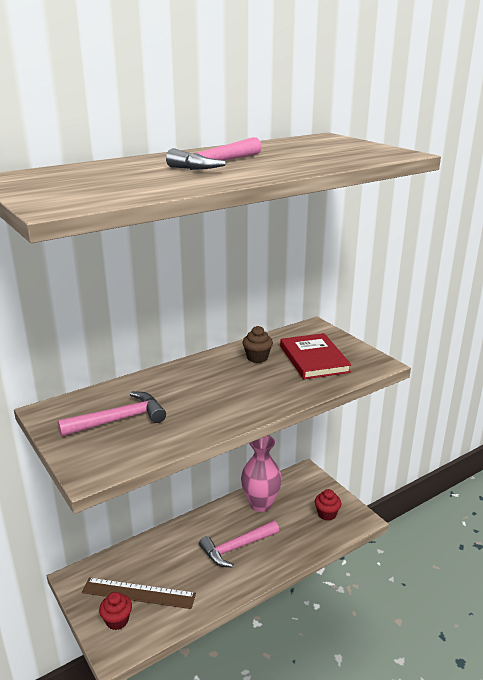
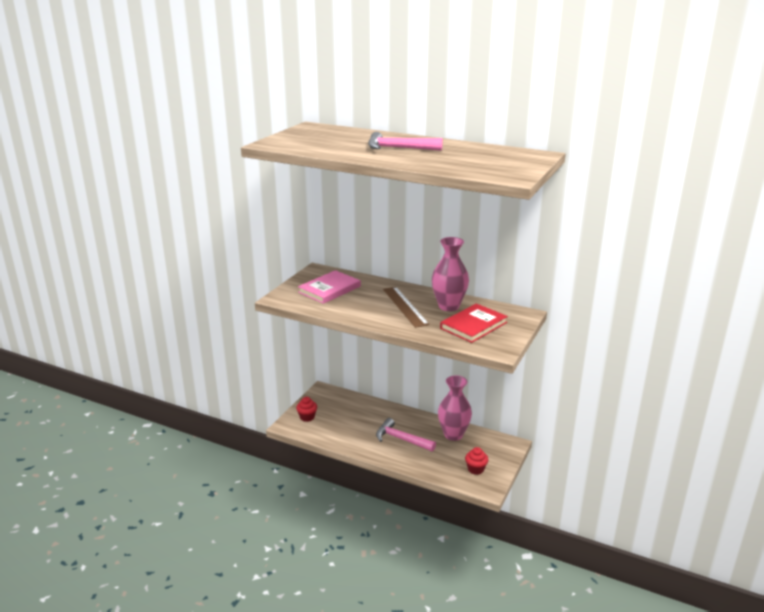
camera: 60 degrees right, 0 degrees up
pink hammer [58,392,166,437] -> pink book [298,270,361,304]
brown ruler [82,578,196,609] -> brown ruler moved to [383,287,429,328]
brown cupcake [242,326,273,363] -> pink vase [432,237,469,311]

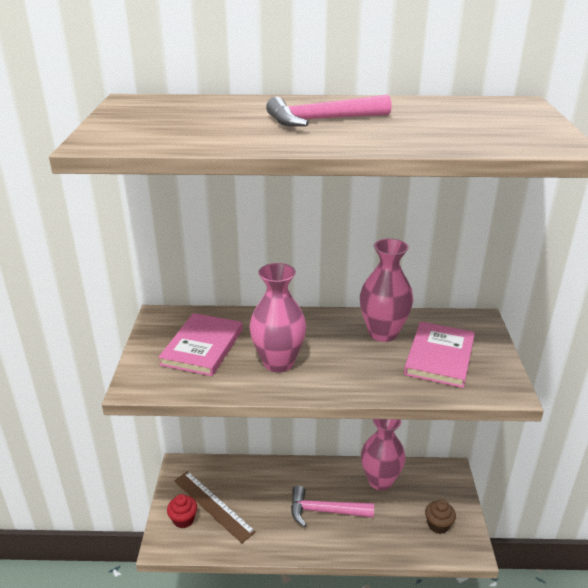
camera: 25 degrees left, 5 degrees up
brown ruler [383,287,429,328] -> brown ruler moved to [174,471,256,543]
red book [440,303,508,343] -> pink book [404,322,475,388]
red cupcake [465,447,488,475] -> brown cupcake [425,499,456,534]
none -> pink vase [249,263,307,372]

